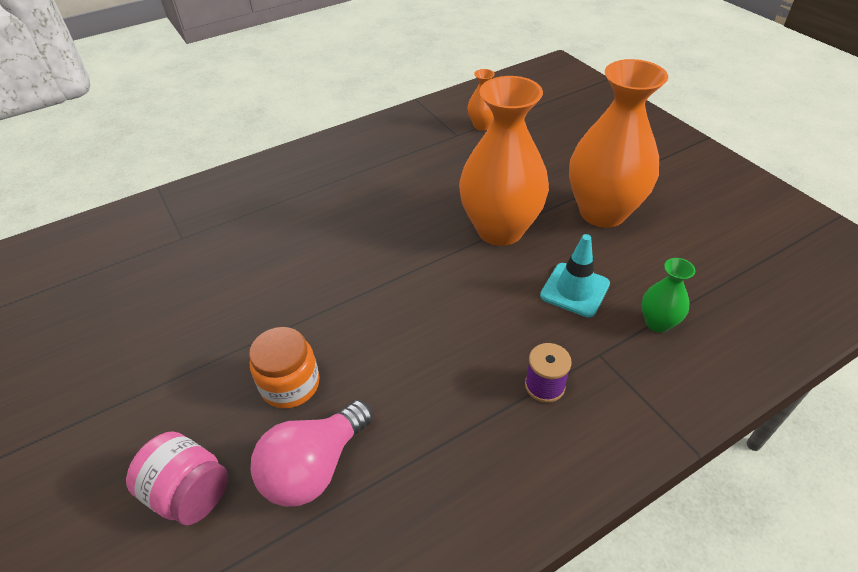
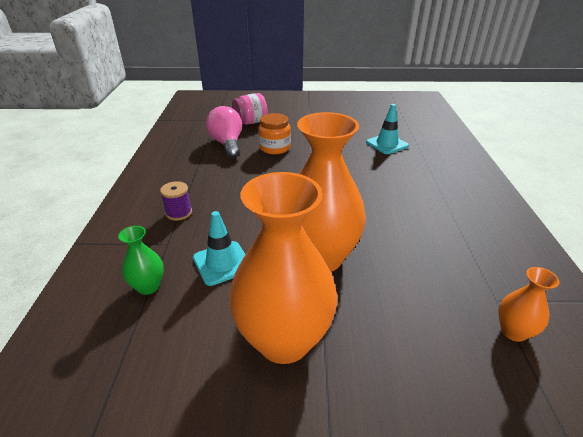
camera: 120 degrees right, 10 degrees down
none -> turquoise traffic cone [366,104,409,154]

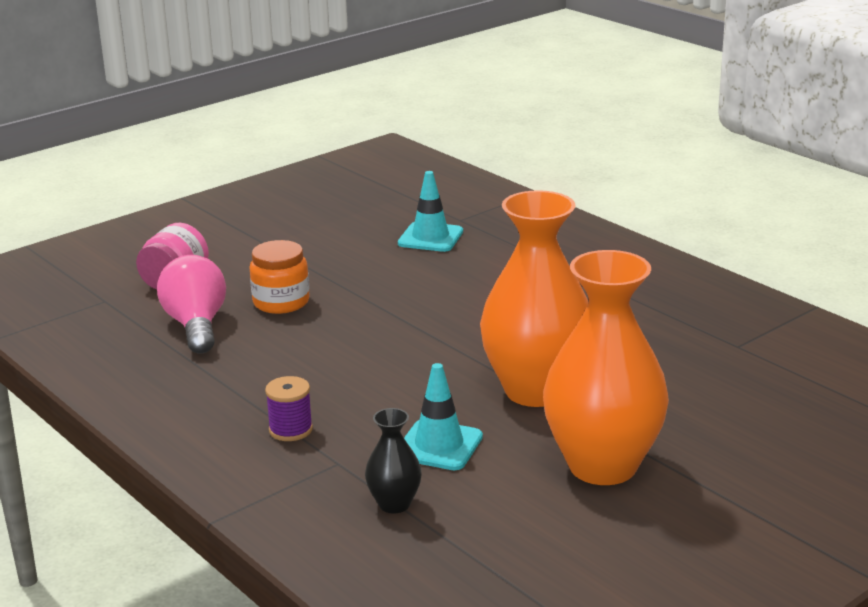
camera: 40 degrees left, 10 degrees down
green vase [118,226,164,295] -> black vase [365,408,422,514]
pink light bulb [206,106,242,158] -> pink light bulb turned 45 degrees clockwise [157,255,226,353]
orange vase [498,267,560,342] -> none

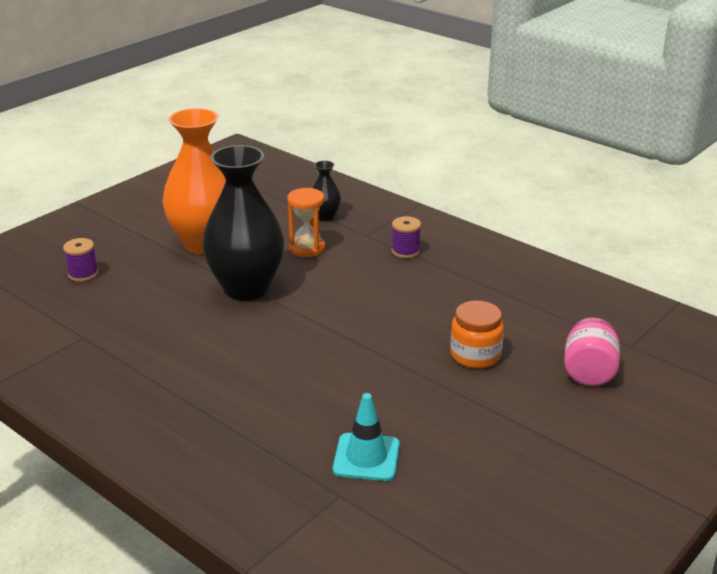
camera: 170 degrees right, 5 degrees up
pink light bulb [157,255,226,353] -> none
turquoise traffic cone [404,363,483,470] -> orange hourglass [287,188,325,257]
orange vase [480,190,589,407] -> black vase [202,145,284,301]
none -> purple spool [63,238,98,282]

